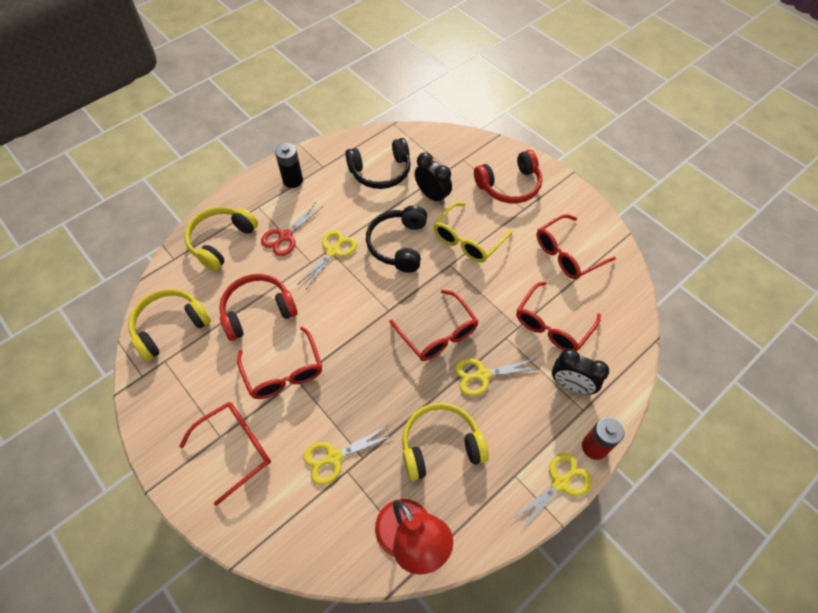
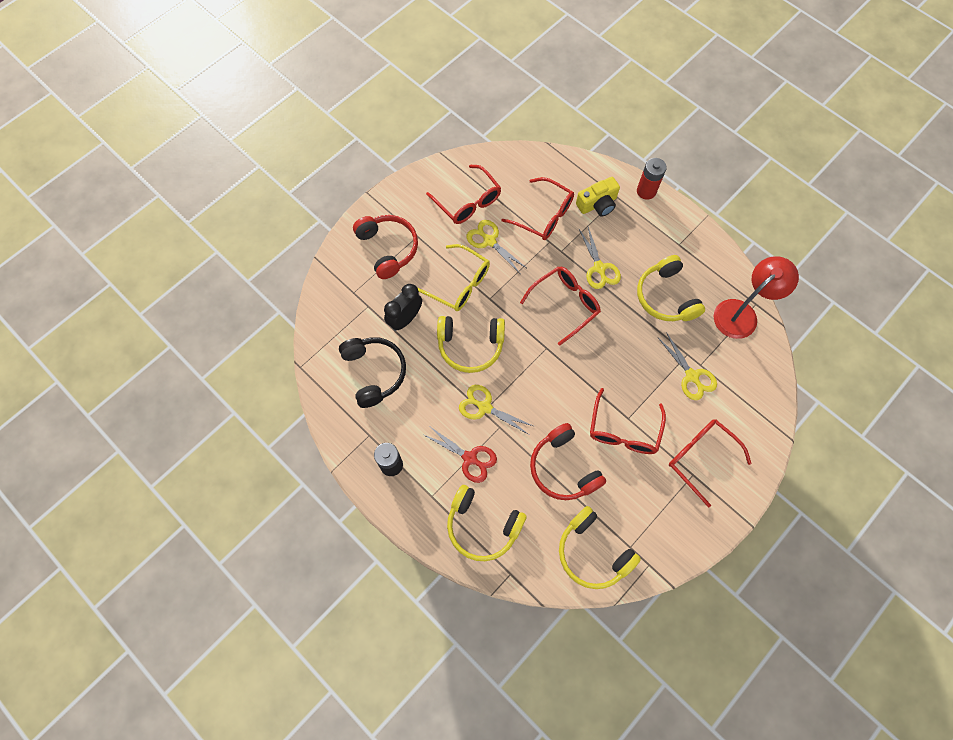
camera: 95 degrees left, 10 degrees up
red glasses [237,327,322,399] -> red glasses turned 135 degrees clockwise [590,388,666,454]
black headphones [366,205,427,273] -> yellow headphones [437,316,505,373]
yellow scissors [512,453,592,529] -> yellow scissors moved to [467,220,528,273]
black clock [552,349,609,395] -> yellow camera [576,177,620,217]

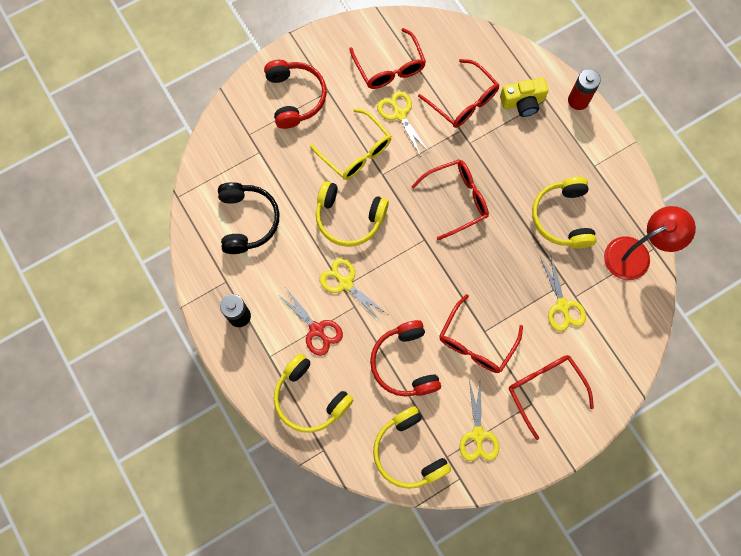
camera: 15 degrees right, 5 degrees up
black clock [384,284,422,331] -> none
yellow scissors [578,227,621,289] -> yellow scissors moved to [460,380,499,461]

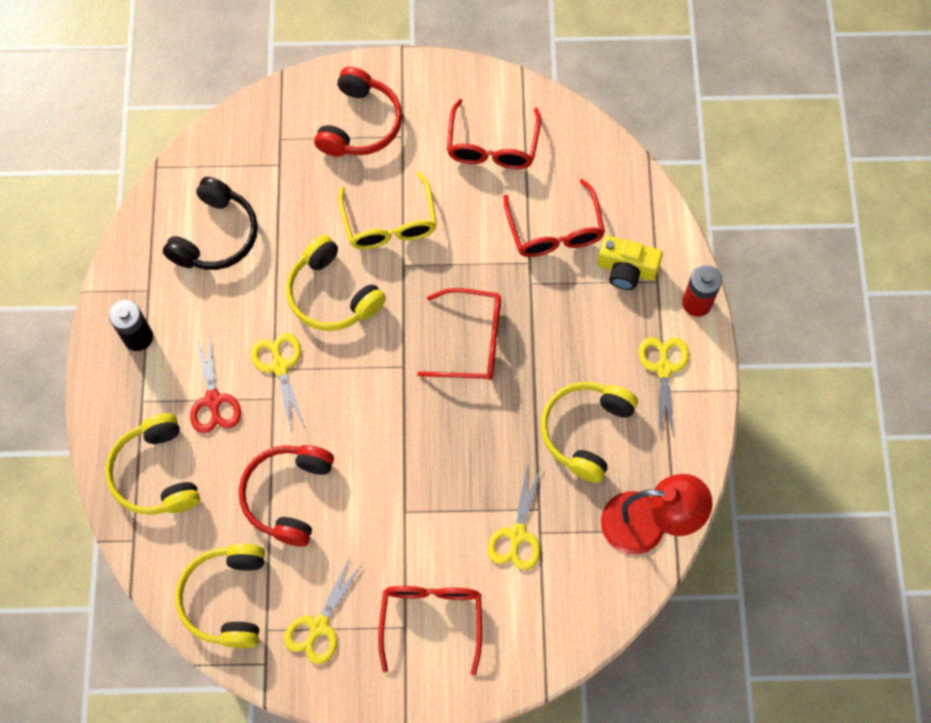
camera: 30 degrees right, 5 degrees down
yellow scissors [377,91,430,157] -> yellow scissors moved to [639,337,689,437]
red glasses [440,294,523,373] -> none

